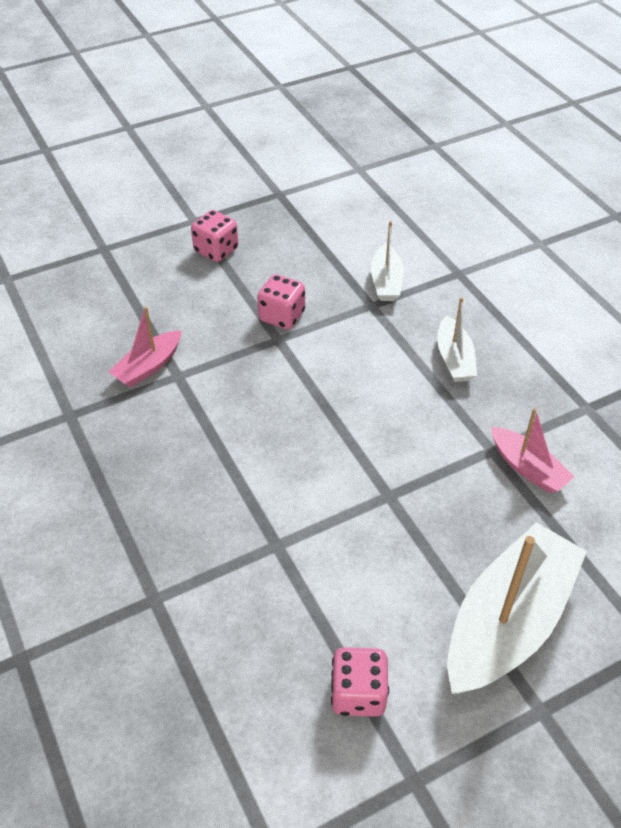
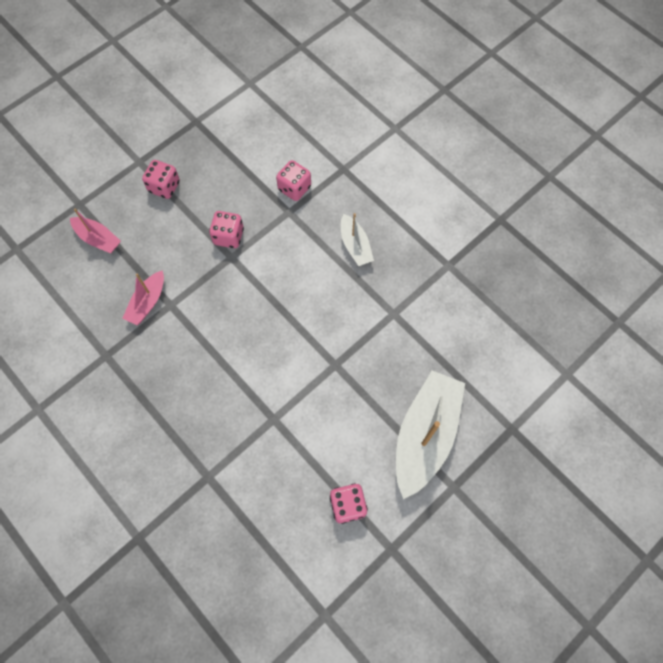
camera: 15 degrees left, 20 degrees up
white boat [371,221,404,301] -> pink dice [276,160,311,201]
pink boat [491,408,574,493] -> pink boat moved to [70,209,121,253]

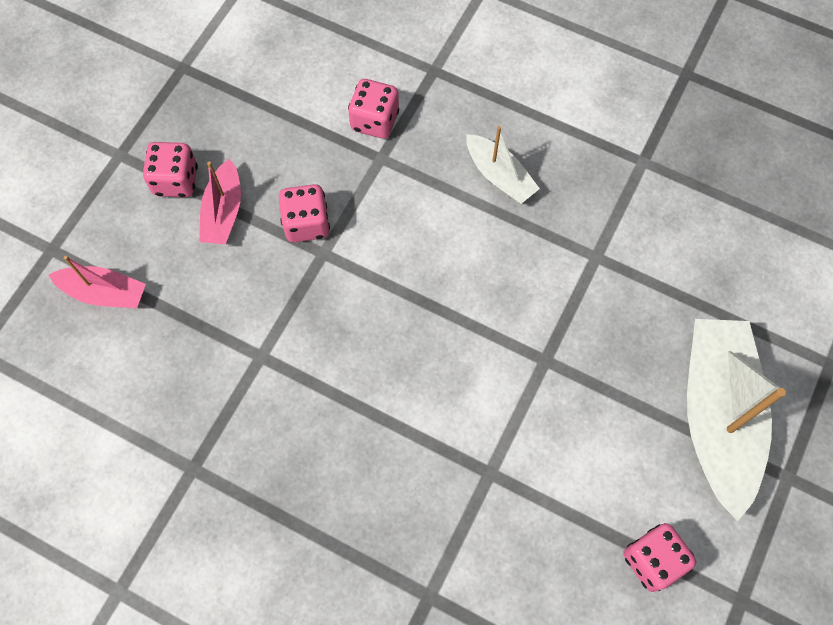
camera: 20 degrees left, 0 degrees up
pink boat [123,270,164,325] -> pink boat moved to [200,159,241,245]

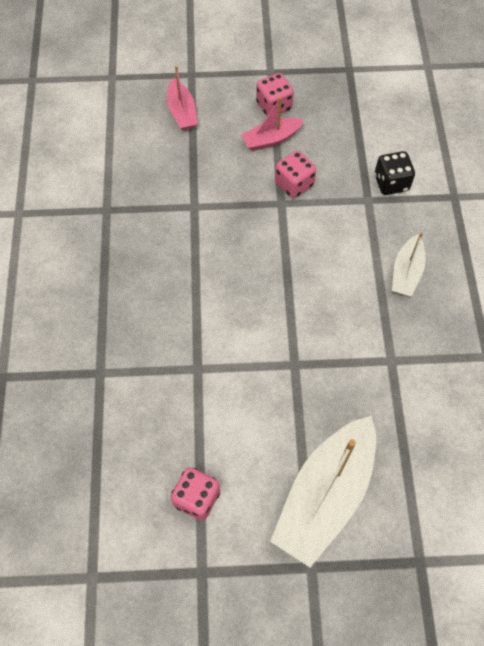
camera: 60 degrees right, 5 degrees down
pink dice [348,79,399,139] -> black dice [374,151,415,195]
white boat [687,319,786,522] -> white boat turned 150 degrees clockwise [270,416,376,567]

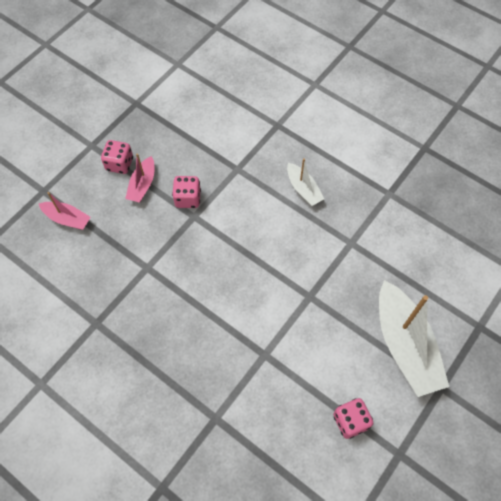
camera: 50 degrees left, 0 degrees up
black dice [374,151,415,195] -> none

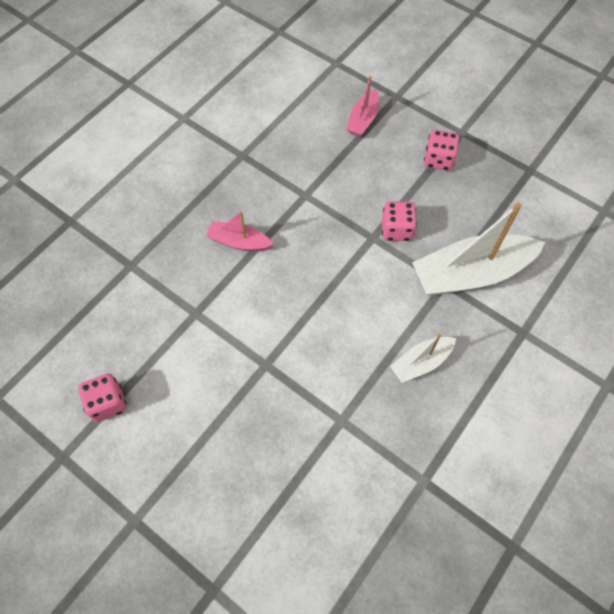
camera: 90 degrees right, 0 degrees up
pink boat [125,154,154,203] -> pink boat moved to [206,211,274,251]
white boat [379,280,449,397] -> white boat moved to [412,203,545,296]

